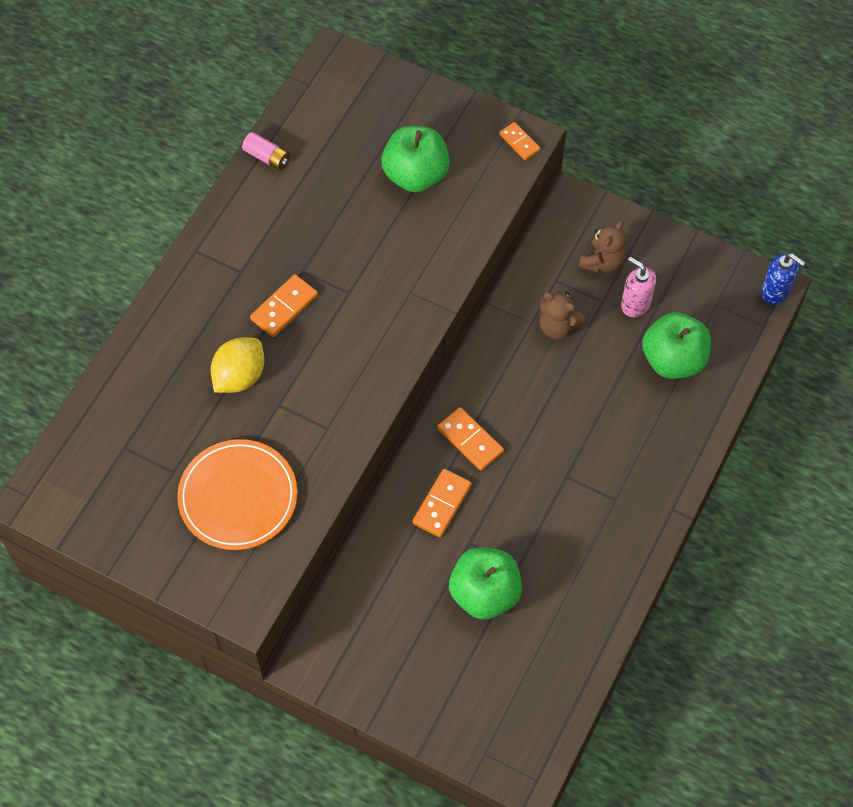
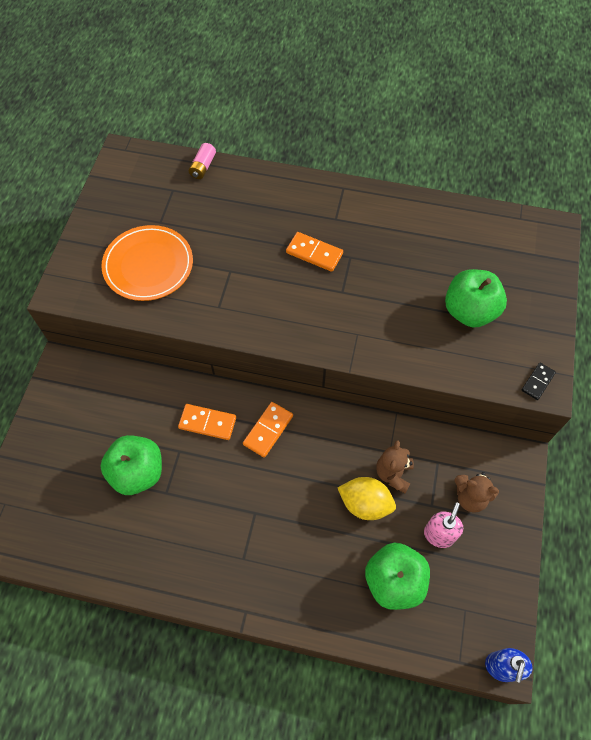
camera: 75 degrees right, 0 degrees up
yellow lemon [211,337,264,393] -> yellow lemon moved to [338,477,396,520]
pink battery [242,132,290,170] -> pink battery moved to [189,143,216,179]
orange domino [499,122,540,160] -> black domino [522,363,556,400]

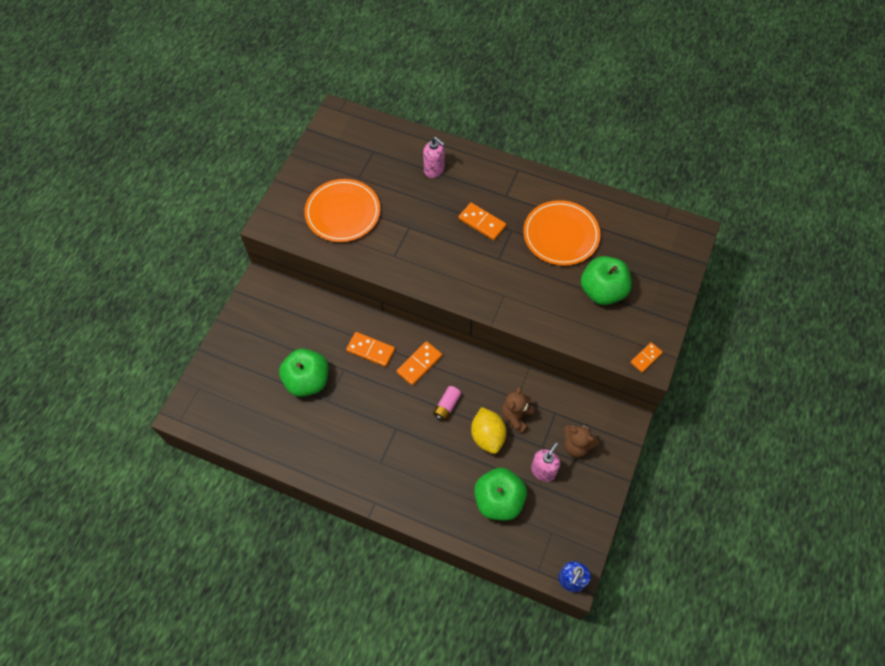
camera: 10 degrees right, 0 degrees up
pink battery [189,143,216,179] -> pink battery moved to [433,386,461,421]
yellow lemon [338,477,396,520] -> yellow lemon turned 45 degrees clockwise [471,407,506,454]
black domino [522,363,556,400] -> orange domino [630,342,663,373]
none -> pink soap dispenser [423,137,445,178]
none -> orange plate [523,200,601,266]

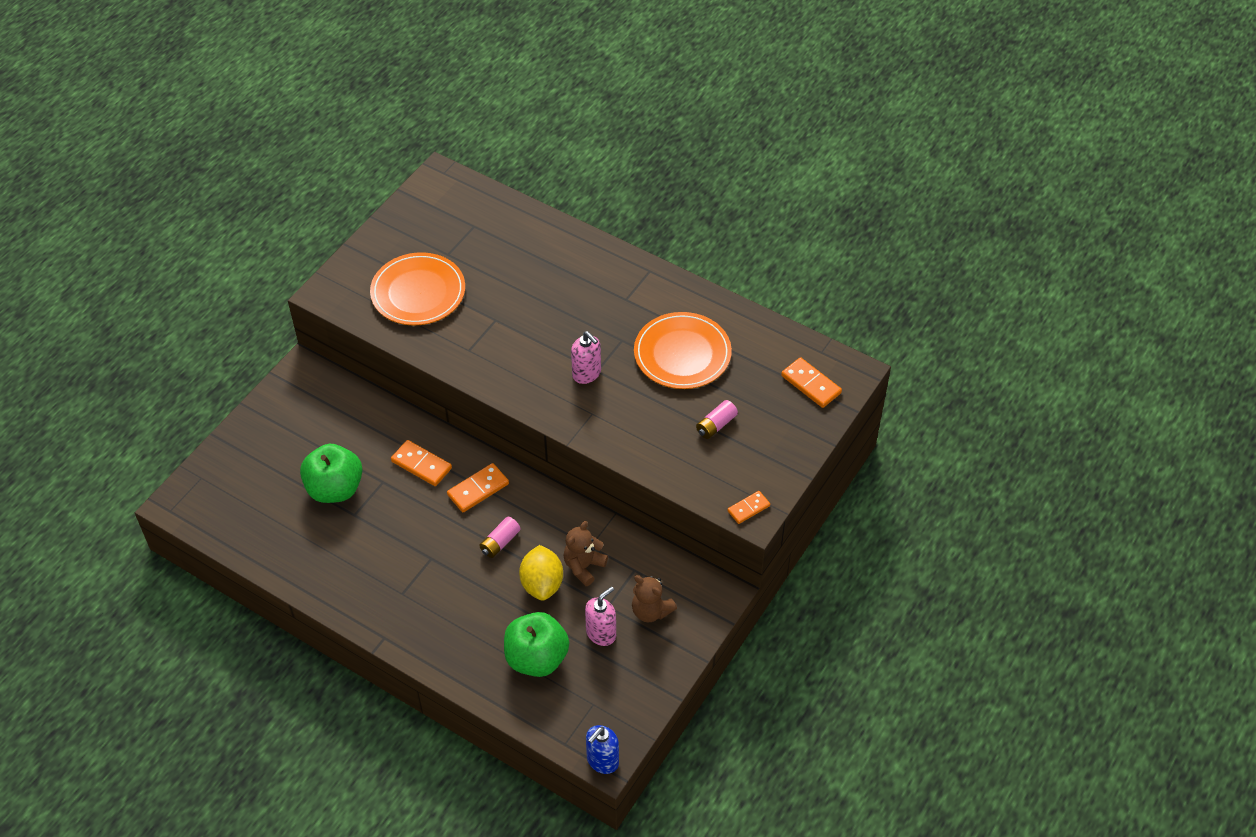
camera: 10 degrees right, 10 degrees down
pink soap dispenser [423,137,445,178] -> pink soap dispenser moved to [571,331,601,384]
orange domino [458,203,506,240] -> orange domino moved to [781,357,842,408]
green apple [581,256,632,305] -> pink battery [696,400,738,439]

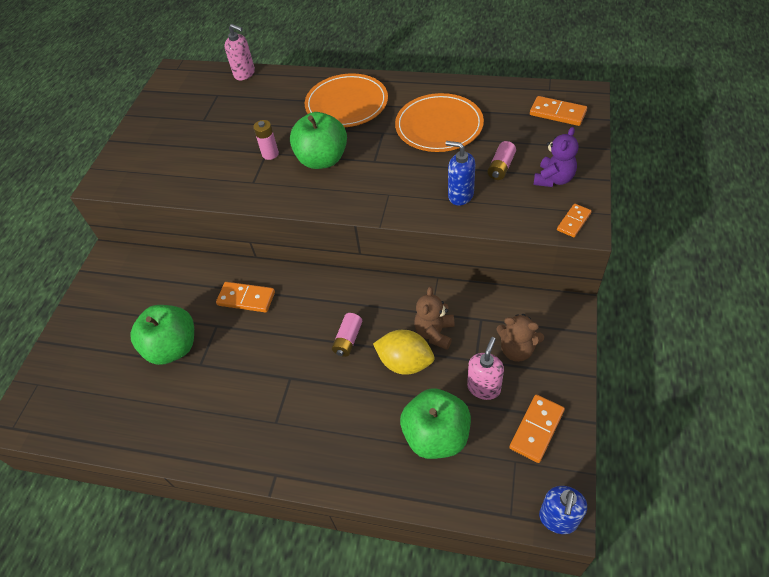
camera: 15 degrees left, 0 degrees up
orange plate [370,252,465,325] -> orange plate moved to [305,73,388,127]
orange domino [447,463,509,512] -> orange domino moved to [510,395,565,463]
yellow lemon [519,545,563,601] -> yellow lemon turned 45 degrees counterclockwise [373,330,434,375]
pink soap dispenser [571,331,601,384] -> pink soap dispenser moved to [224,24,255,80]
none -> pink battery [253,120,279,160]
none -> green apple [290,112,347,169]
none -> blue soap dispenser [446,141,475,205]
none -> purple teddy bear [533,127,579,187]

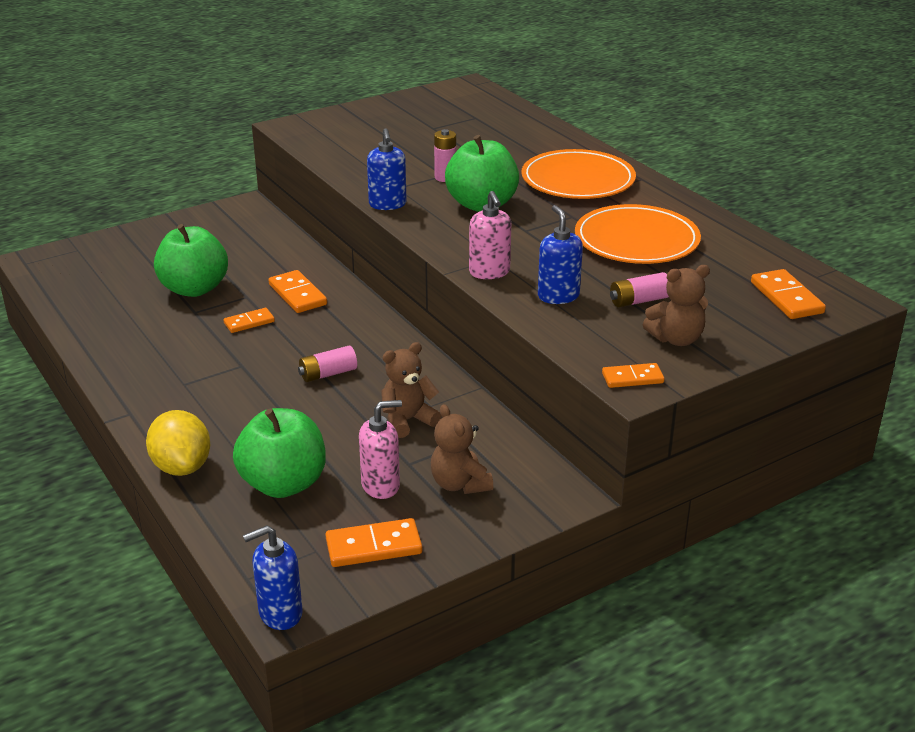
camera: 40 degrees right, 20 degrees down
pink soap dispenser [224,24,255,80] -> pink soap dispenser moved to [469,191,511,279]
yellow lemon [373,330,434,375] -> yellow lemon moved to [146,410,210,476]
purple teddy bear [533,127,579,187] -> brown teddy bear [643,265,710,346]
none -> orange domino [223,308,275,333]
none -> blue soap dispenser [367,128,407,210]

